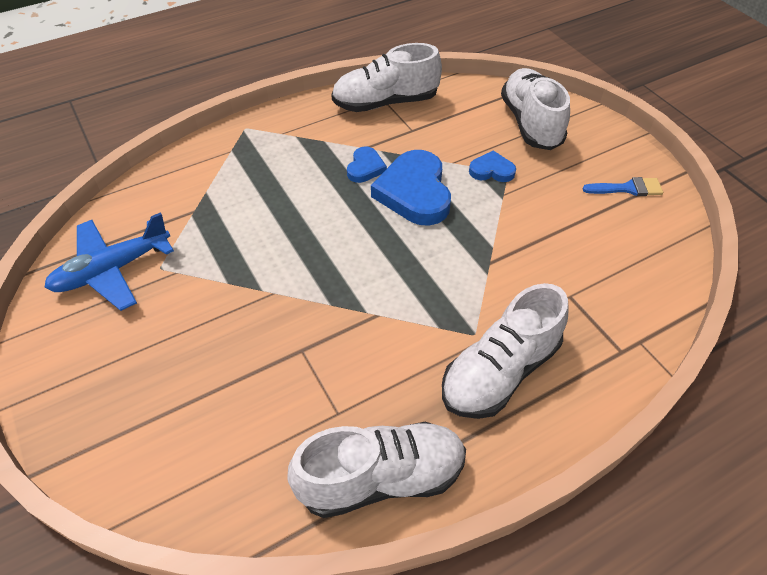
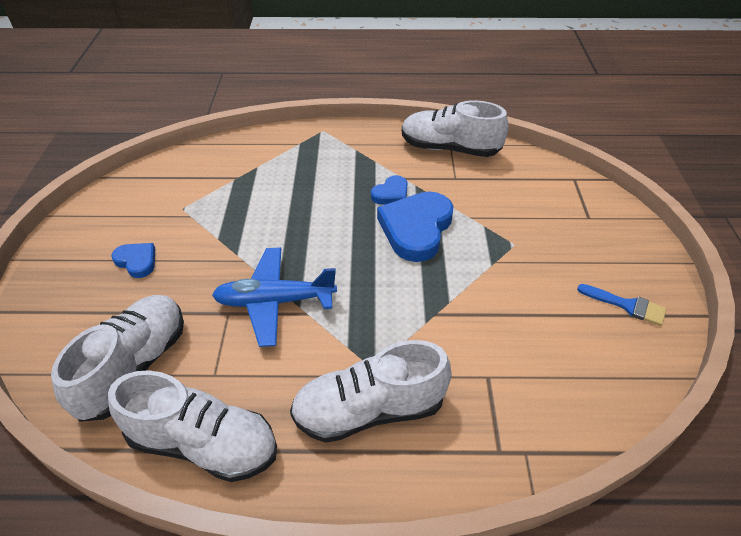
camera: 30 degrees right, 5 degrees down
blue plane [44,212,174,311] -> blue plane moved to [212,247,337,347]
blue heart [469,151,516,182] -> blue heart moved to [111,243,155,278]
white shoe [501,68,570,150] -> white shoe moved to [51,295,184,422]

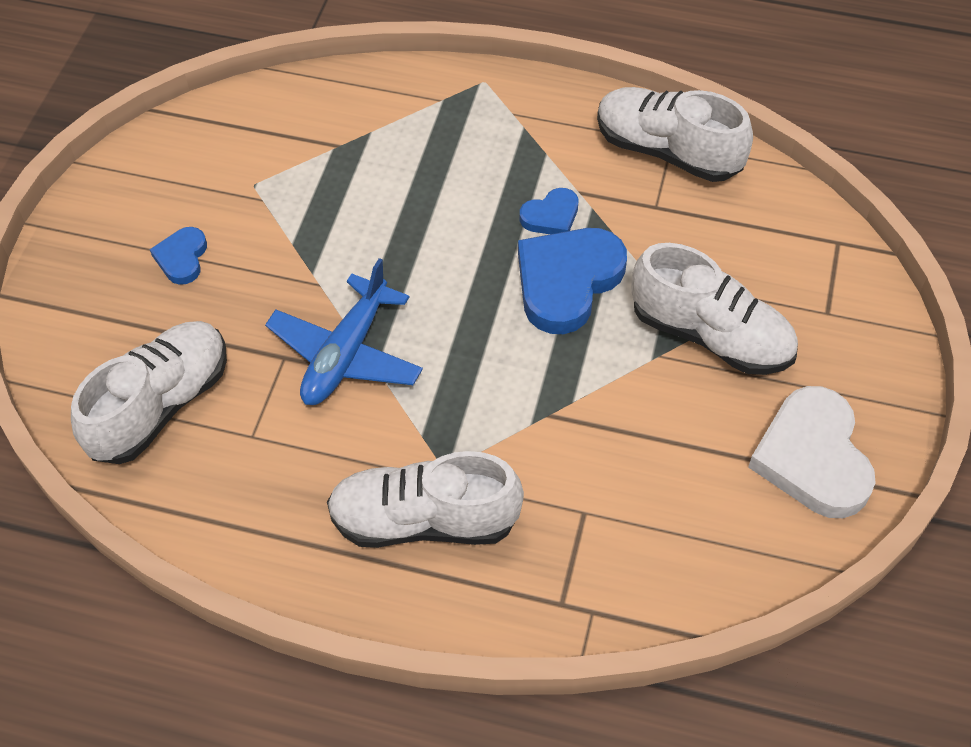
camera: 15 degrees right, 10 degrees up
white shoe [108,370,277,482] -> white shoe moved to [631,243,798,375]
blue heart [111,243,155,278] -> blue heart turned 135 degrees counterclockwise [150,227,207,285]
blue plane [212,247,337,347] -> blue plane turned 75 degrees counterclockwise [265,258,423,405]
blue brush [577,284,666,326] -> white heart [748,386,876,518]

